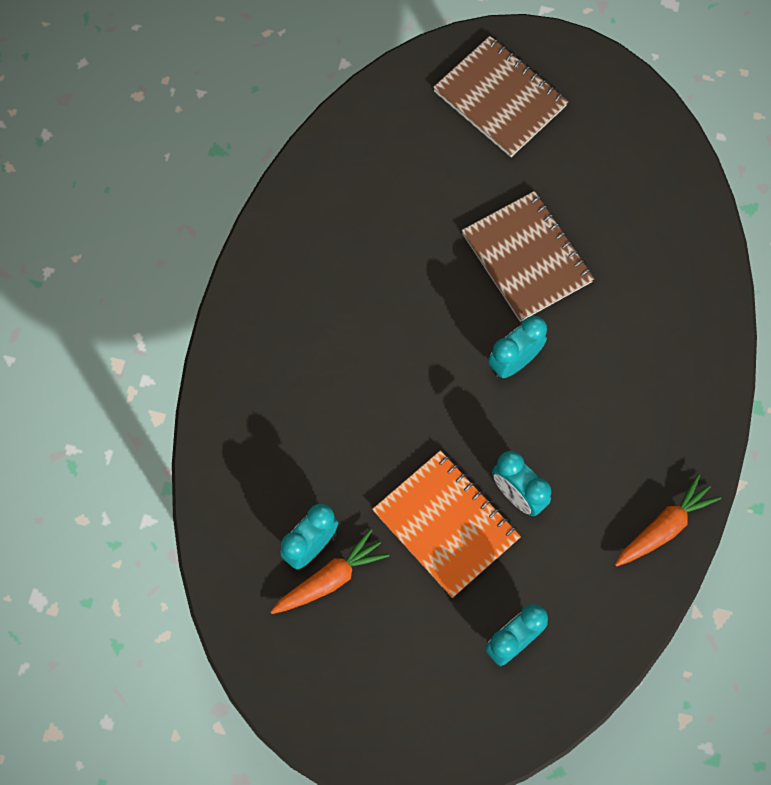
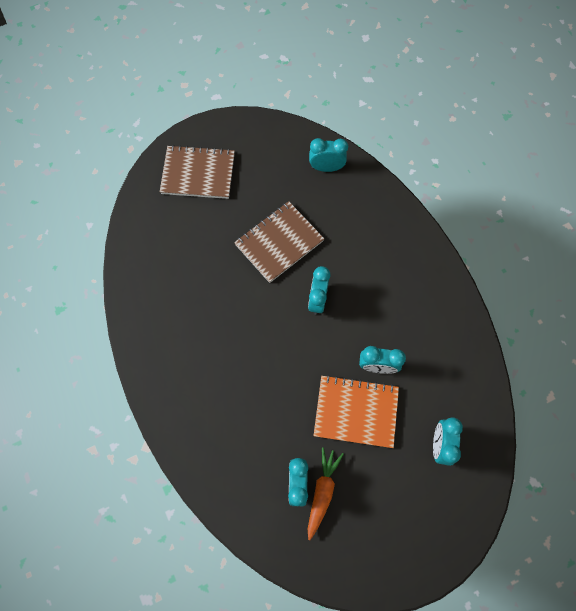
camera: 40 degrees left, 0 degrees up
brown notebook [462,191,594,322] -> brown notebook turned 60 degrees counterclockwise [234,201,325,283]
orange carrot [615,474,721,567] -> none
none -> turquoise clock [309,138,348,172]

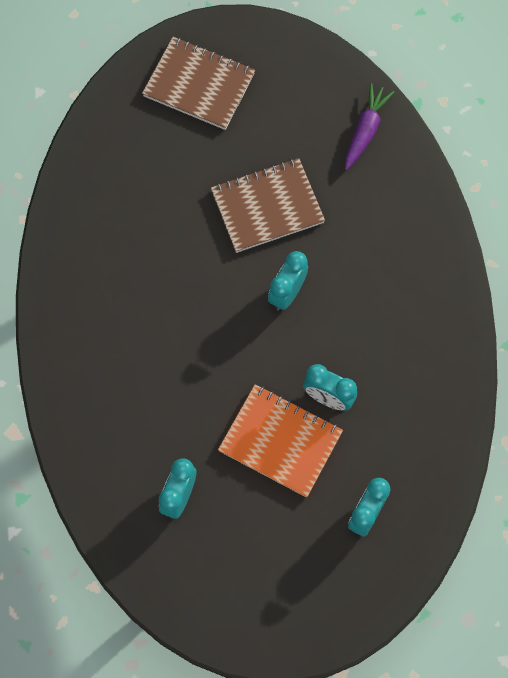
camera: 20 degrees right, 0 degrees up
orange carrot [308,447,344,540] -> none
turquoise clock [309,138,348,172] -> purple carrot [345,83,394,170]

